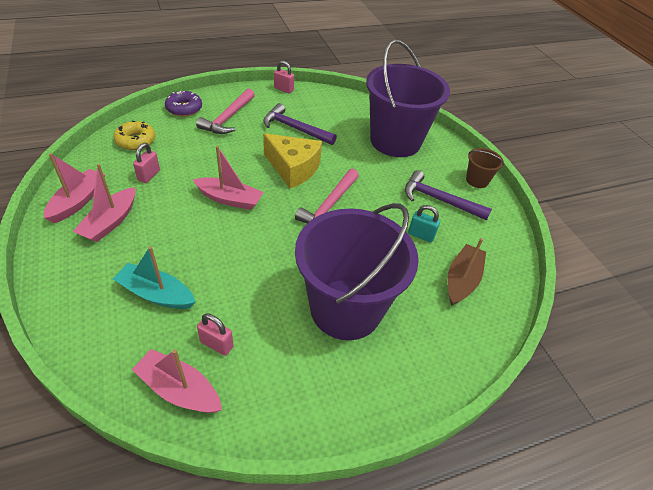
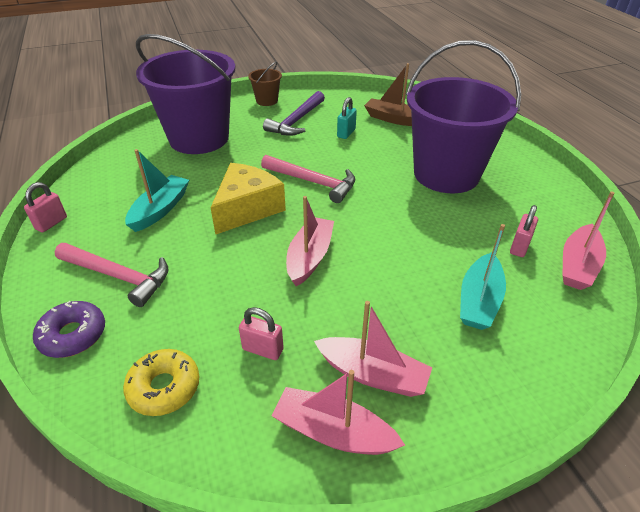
camera: 85 degrees left, 5 degrees down
purple hammer [263,103,337,145] -> turquoise boat [125,149,189,232]

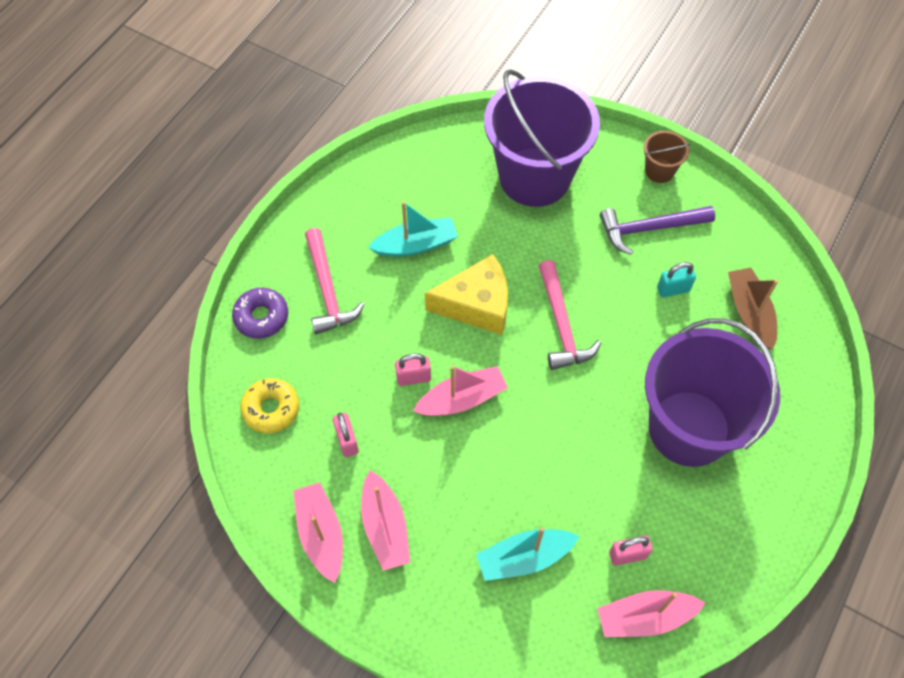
camera: 50 degrees right, 20 degrees up
pink padlock [24,182,67,232] -> pink padlock moved to [395,353,431,386]

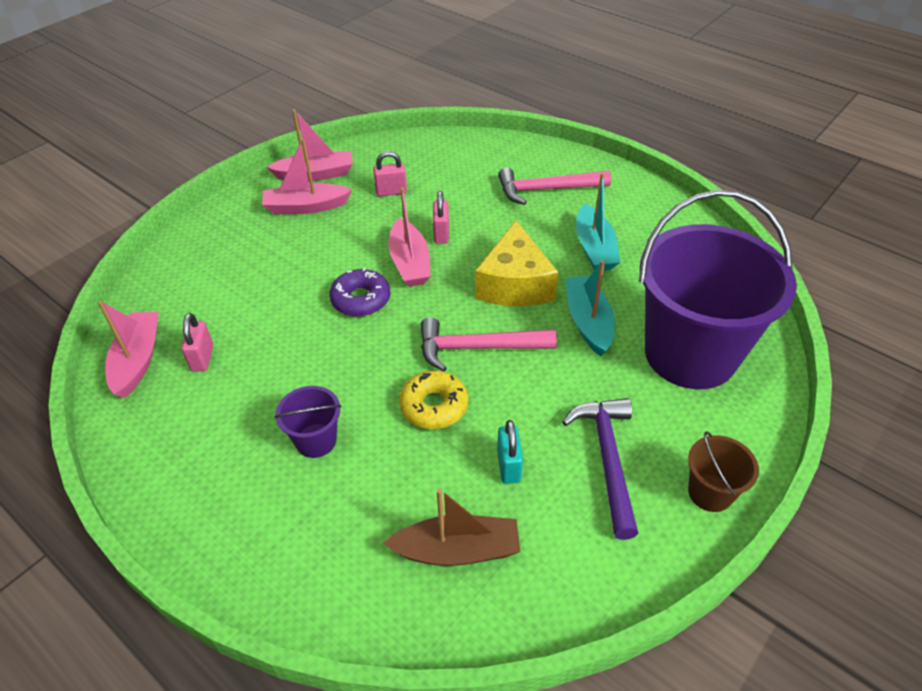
camera: 100 degrees right, 15 degrees down
purple donut [232,288,288,339] -> purple donut moved to [329,268,390,317]
yellow donut [240,378,299,434] -> yellow donut moved to [399,370,468,429]
turquoise boat [476,527,579,581] -> turquoise boat moved to [565,260,615,356]
purple bucket [645,318,780,467] -> purple bucket [275,386,342,458], size x0.41

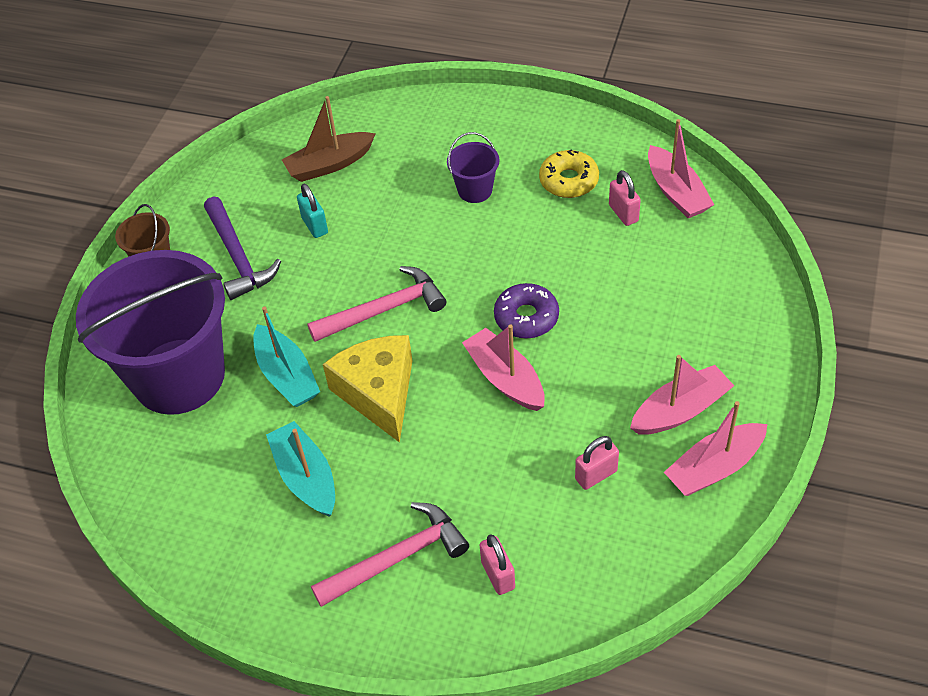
camera: 160 degrees right, 5 degrees up
yellow donut [399,370,468,429] -> yellow donut moved to [539,149,599,198]
pink padlock [433,191,449,244] -> pink padlock moved to [480,534,515,595]

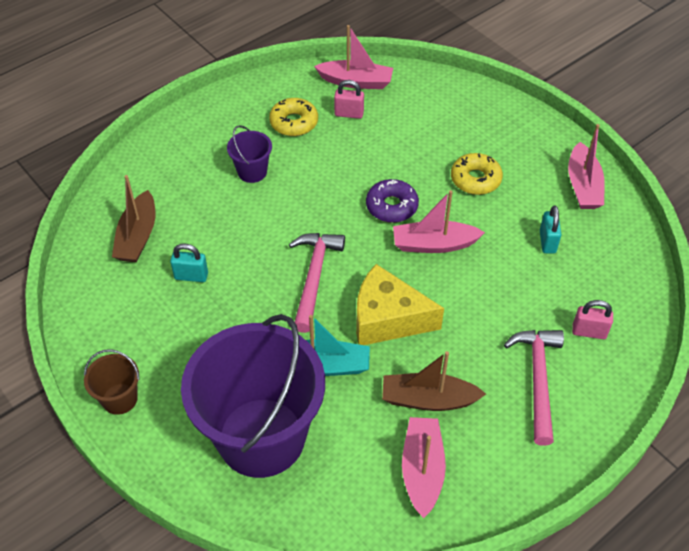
camera: 60 degrees left, 0 degrees up
purple hammer [204,197,281,300] -> none
turquoise boat [266,421,335,517] -> brown boat [382,351,486,411]
pink padlock [575,436,619,490] -> turquoise padlock [540,205,561,254]
pink boat [630,355,734,435] -> pink boat moved to [402,417,446,518]
none -> yellow donut [451,153,503,195]

